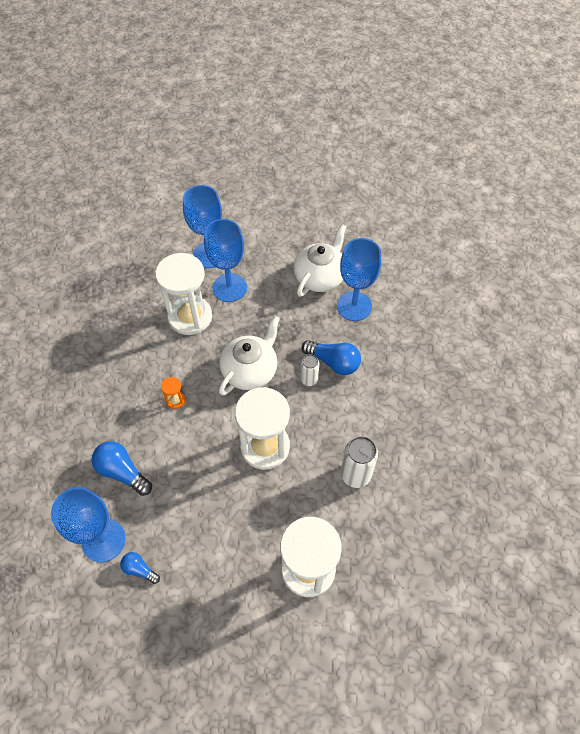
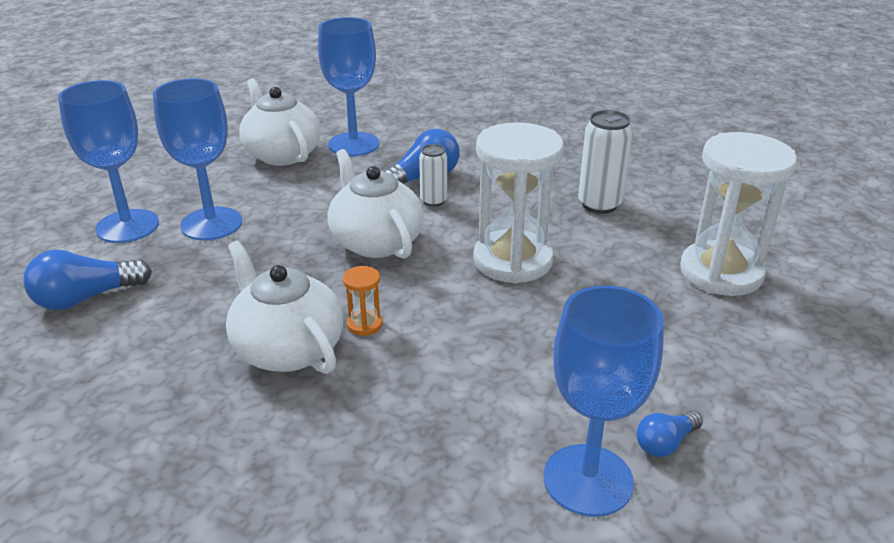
camera: 65 degrees left, 25 degrees down
blue light bulb [92,441,152,496] -> blue light bulb moved to [23,250,152,310]
white hourglass [155,253,212,335] -> none
none -> white teapot [226,241,343,374]

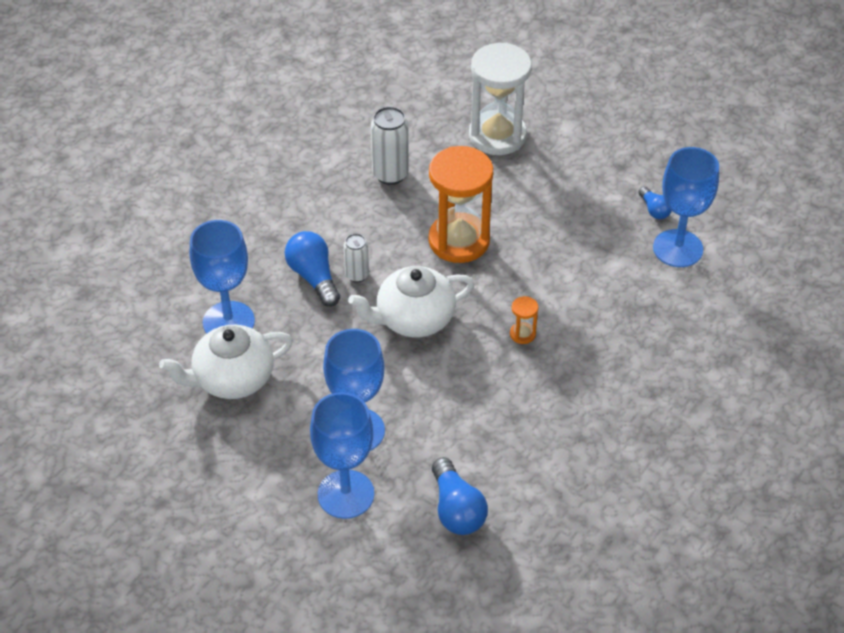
camera: 80 degrees left, 15 degrees up
white teapot [226,241,343,374] -> none
white hourglass [473,122,564,284] -> orange hourglass [429,146,493,263]

